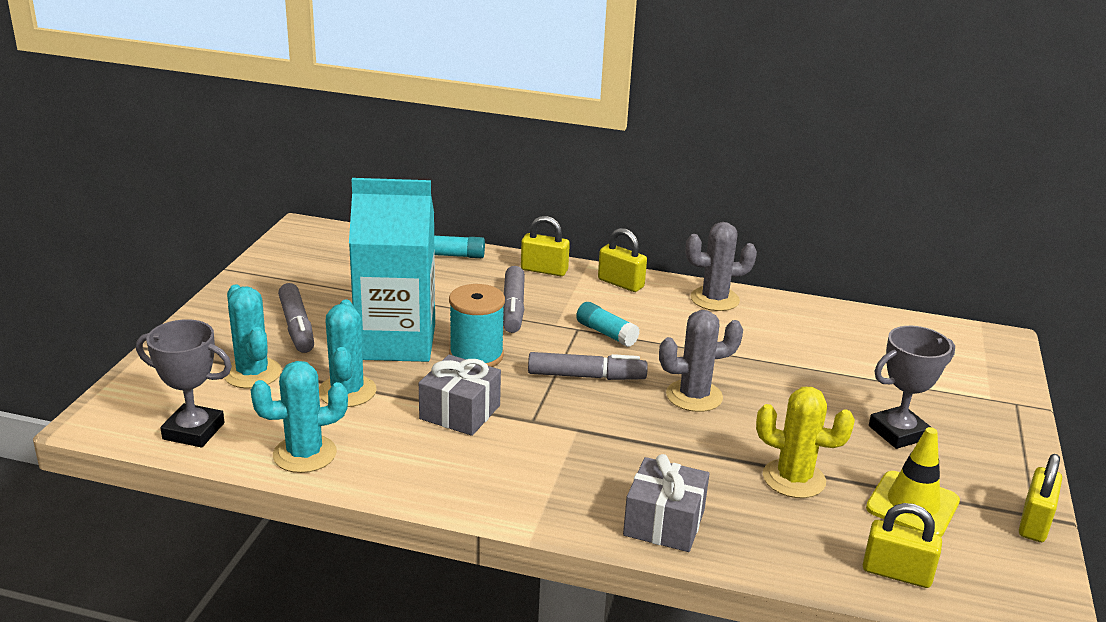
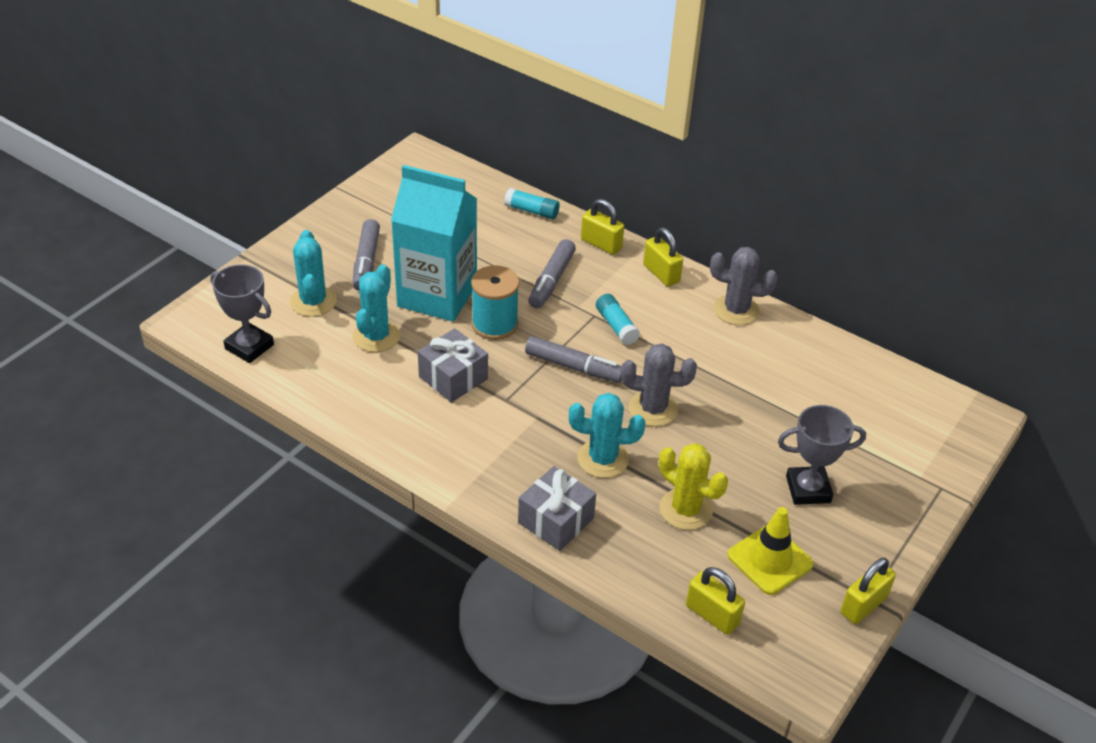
camera: 20 degrees right, 15 degrees up
turquoise cactus [251,361,348,473] -> turquoise cactus moved to [569,393,645,478]

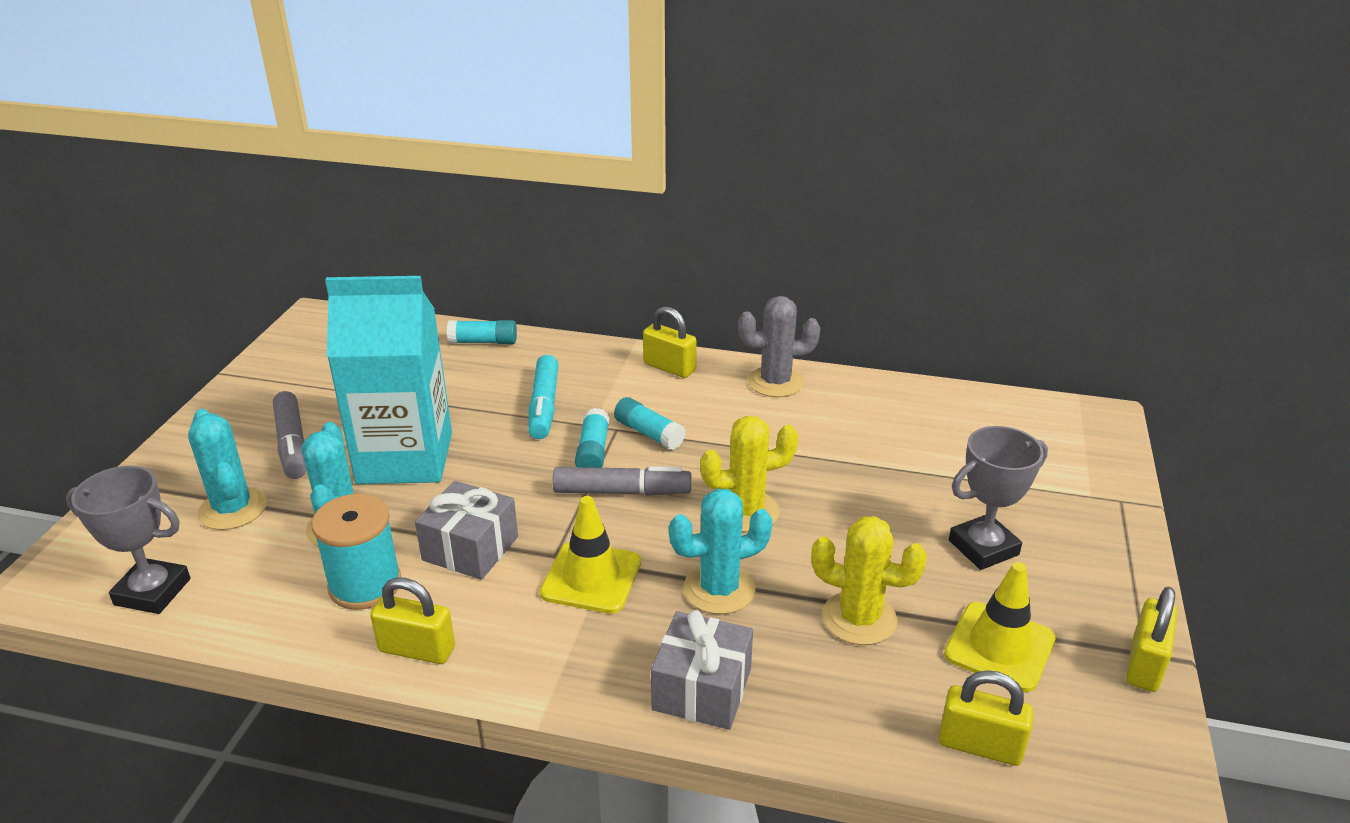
camera: 20 degrees left, 10 degrees down
turquoise spool [471,265,519,340] -> turquoise spool moved to [311,494,402,610]
grey marker [528,239,576,308] -> turquoise marker [529,355,559,439]
yellow padlock [581,199,624,255] -> yellow padlock moved to [370,577,455,664]
grey cactus [621,344,697,427] -> yellow cactus [700,416,798,533]
none -> yellow traffic cone [540,496,641,614]
none -> turquoise glue stick [575,408,610,468]

